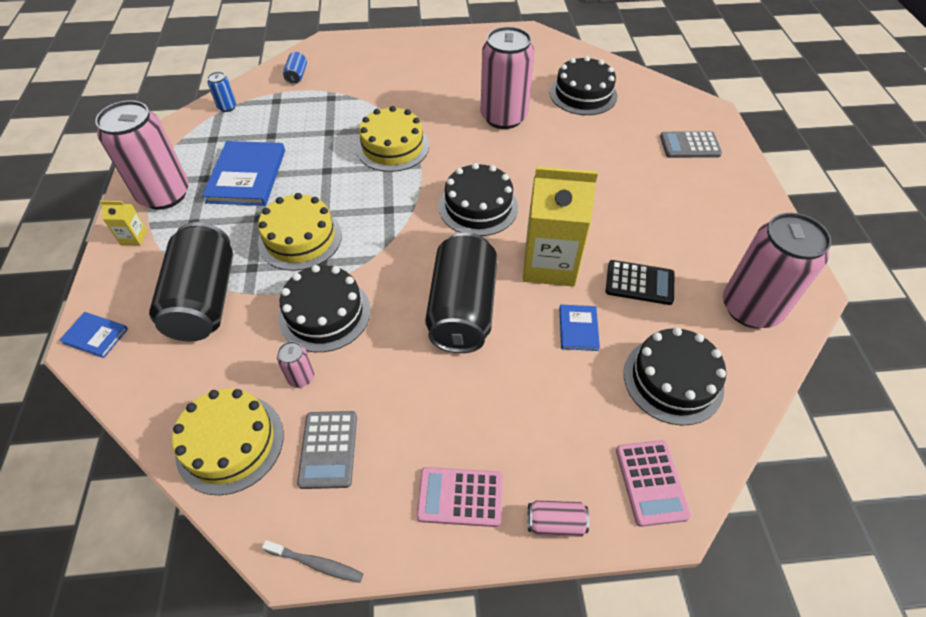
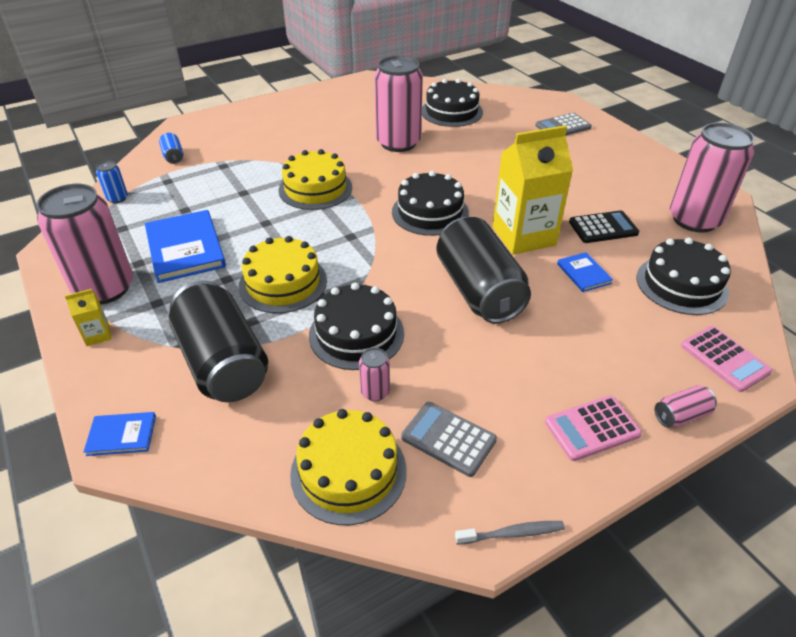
camera: 25 degrees left, 10 degrees down
grey calculator [297,411,357,489] -> grey calculator turned 150 degrees clockwise [401,402,497,477]

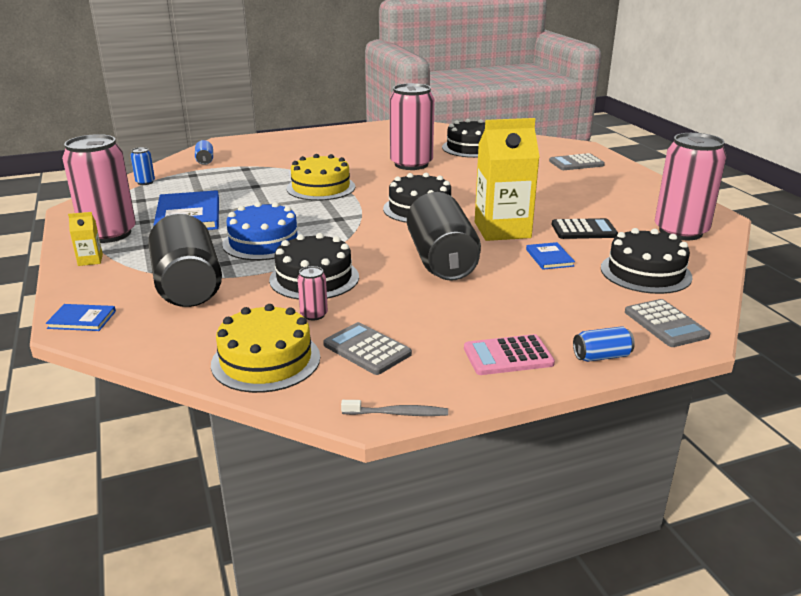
camera: 10 degrees right, 15 degrees down
yellow cake [239,236,327,313] -> blue cake [222,202,303,260]
pink can [655,385,717,428] -> blue can [573,326,635,362]
pink calculator [681,326,773,392] -> grey calculator [625,299,711,347]

